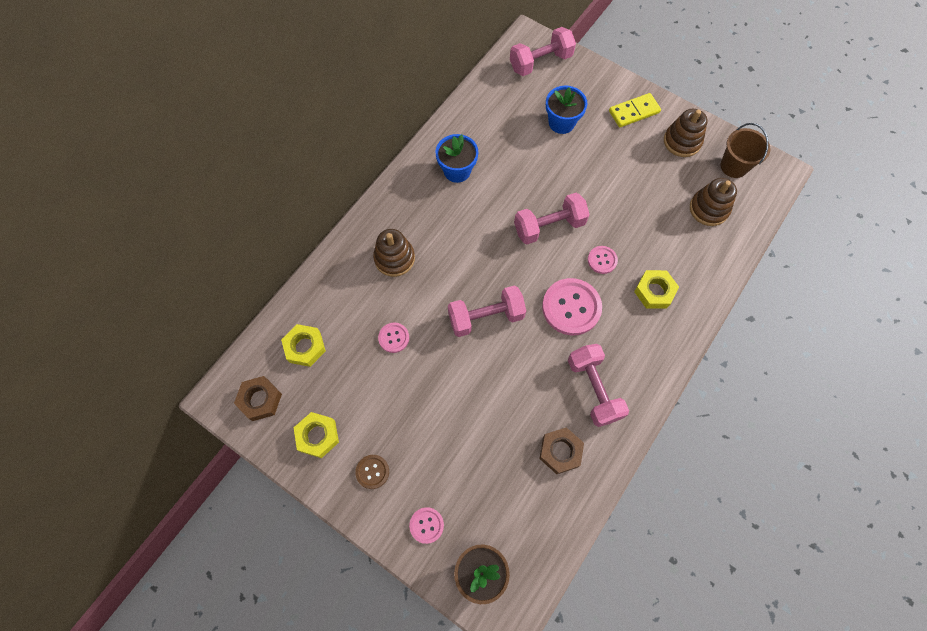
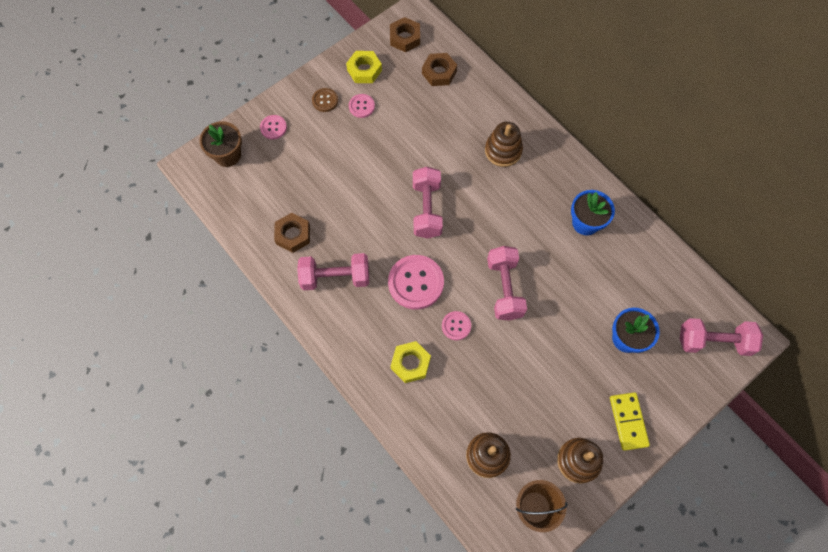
camera: 105 degrees right, 0 degrees up
yellow nut [281,324,326,367] -> brown nut [422,53,457,86]
pink button [378,323,409,353] -> pink button moved to [349,94,375,118]
pink dumbbell [510,27,576,76] -> pink dumbbell turned 75 degrees counterclockwise [680,318,763,356]

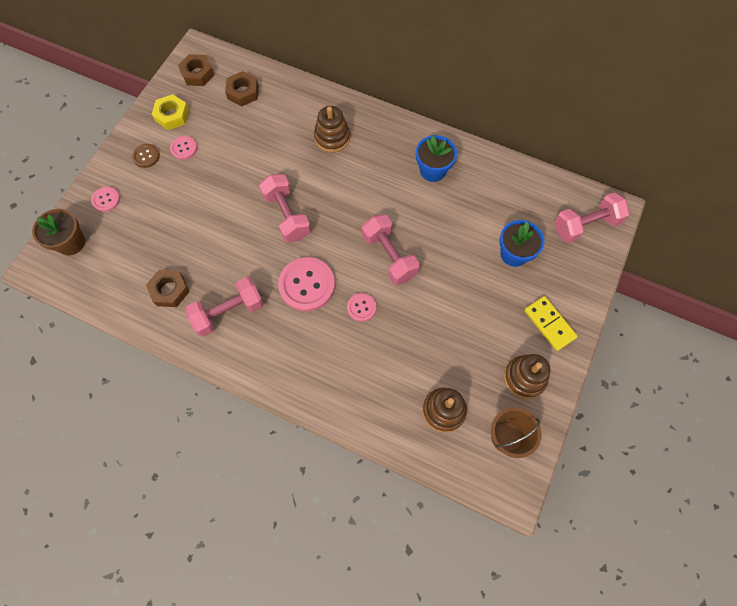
camera: 25 degrees left, 0 degrees up
yellow nut [391,341,431,383] -> none

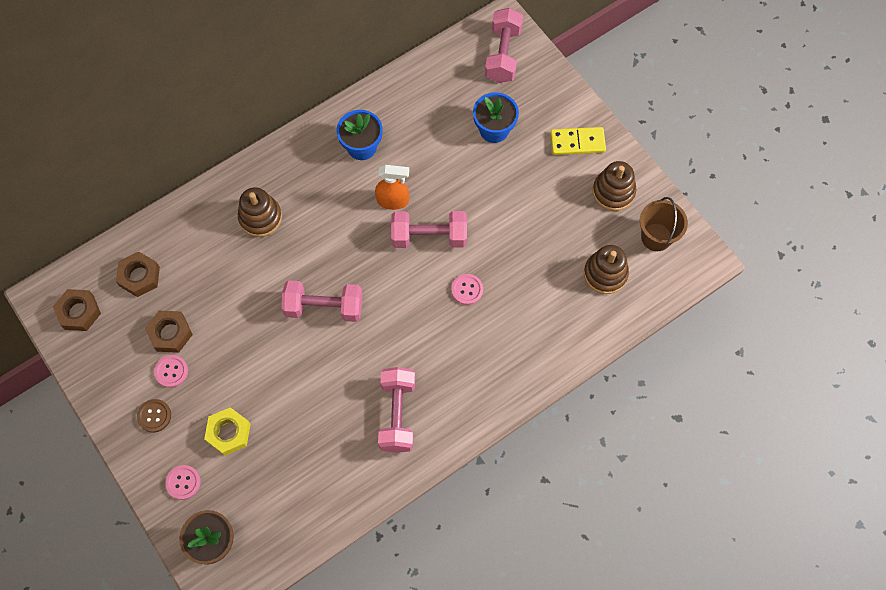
camera: 60 degrees left, 0 degrees up
brown nut [146,270,190,307] -> brown nut moved to [145,311,193,353]
yellow nut [152,94,189,130] -> yellow nut moved to [204,407,251,456]
pink button [278,257,335,311] -> none
none -> orange spray bottle [375,165,409,210]

